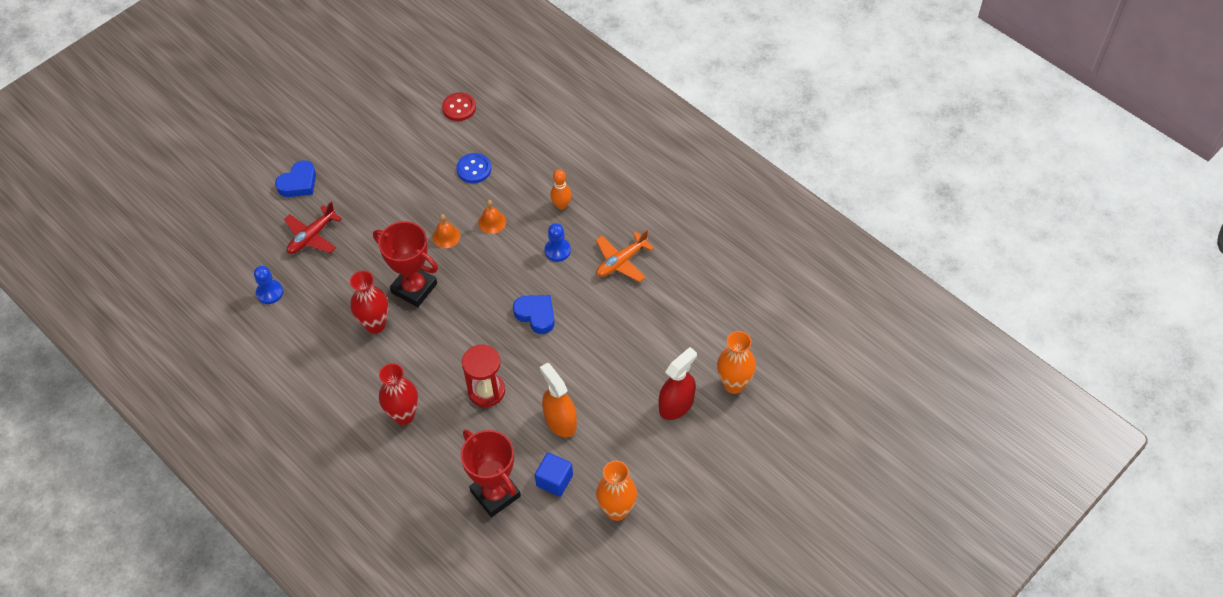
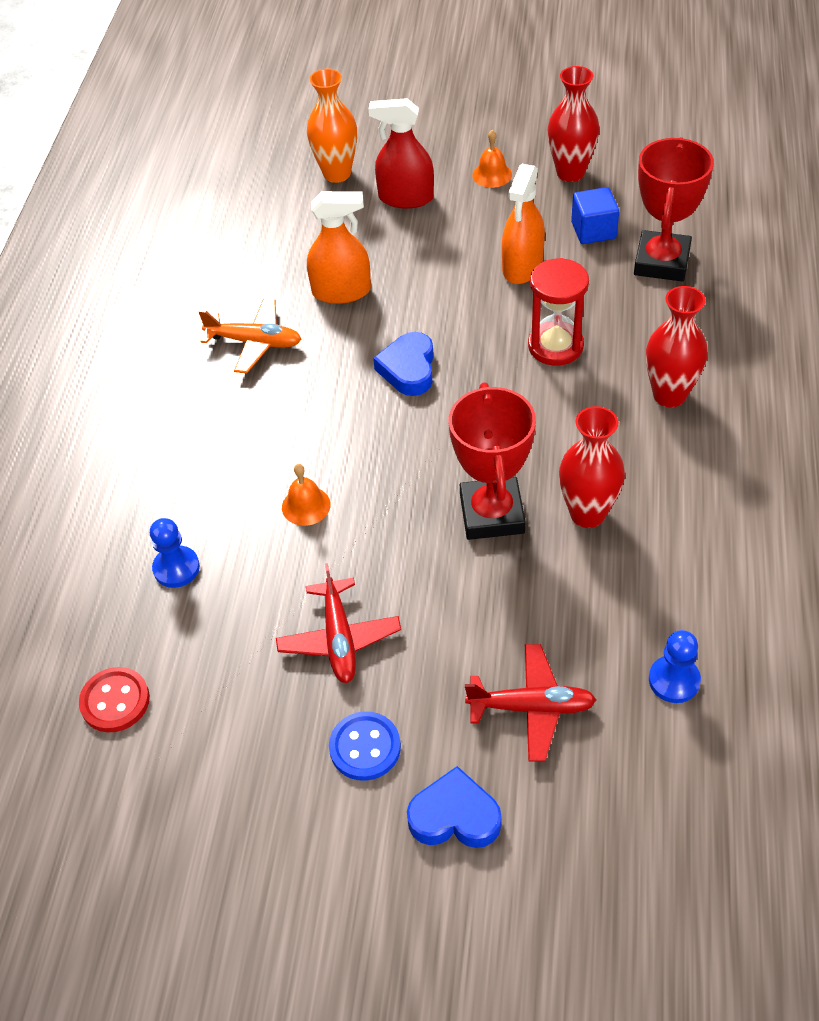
camera: 125 degrees left, 5 degrees down
orange bell [432,214,461,248] -> orange bell moved to [472,130,512,188]
blue button [456,153,491,183] -> blue button moved to [329,711,401,781]
blue pawn [545,223,571,262] -> blue pawn moved to [150,518,200,588]
orange bowling pin [550,169,572,210] -> none
orange vase [596,460,637,521] -> red vase [548,66,599,182]
none -> red plane [276,563,401,683]
none -> orange spray bottle [307,191,371,304]

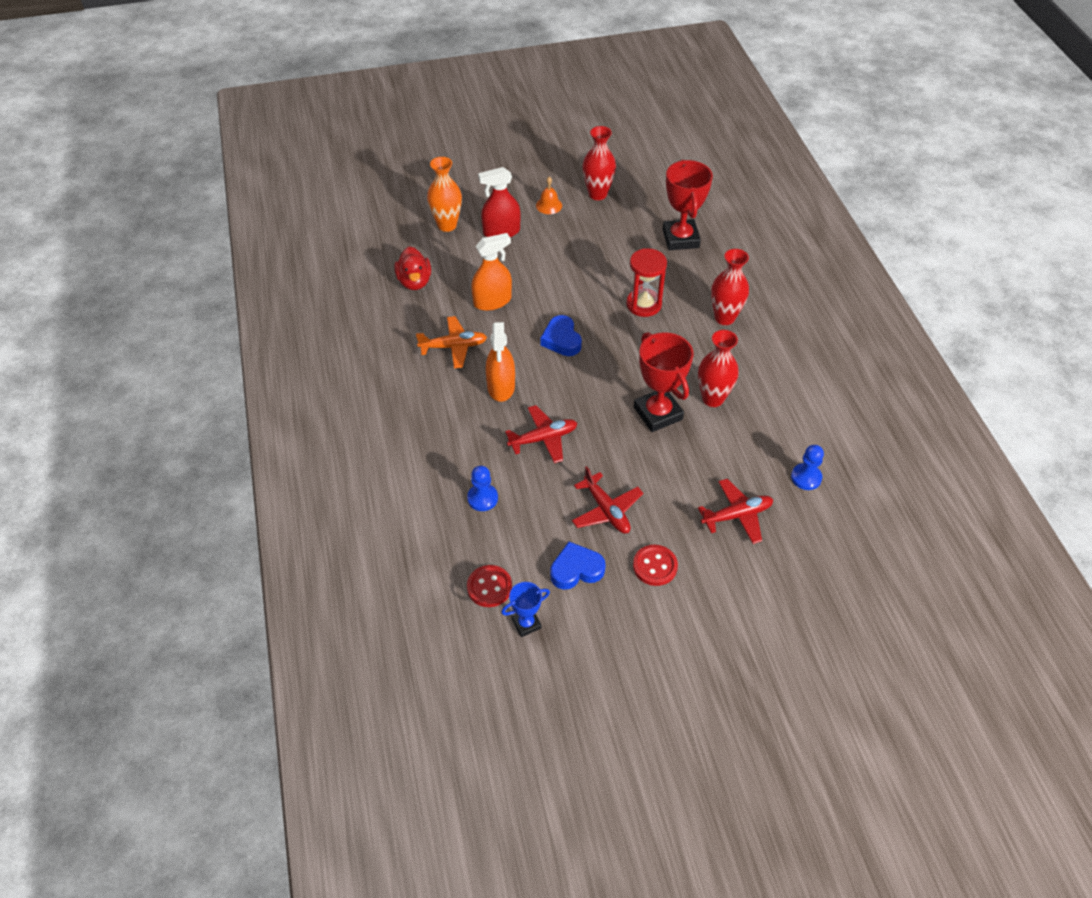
camera: 25 degrees left, 0 degrees up
orange bell [282,464,331,526] -> red plane [505,405,577,463]
blue button [329,711,401,781] -> red button [633,545,678,586]
blue heart [407,766,502,848] -> blue heart moved to [550,542,606,590]
orange spray bottle [502,164,545,284] -> orange spray bottle moved to [486,322,515,402]
blue cube [571,187,619,244] -> none
none -> red duck [395,246,431,290]
none -> blue trophy [501,582,550,637]

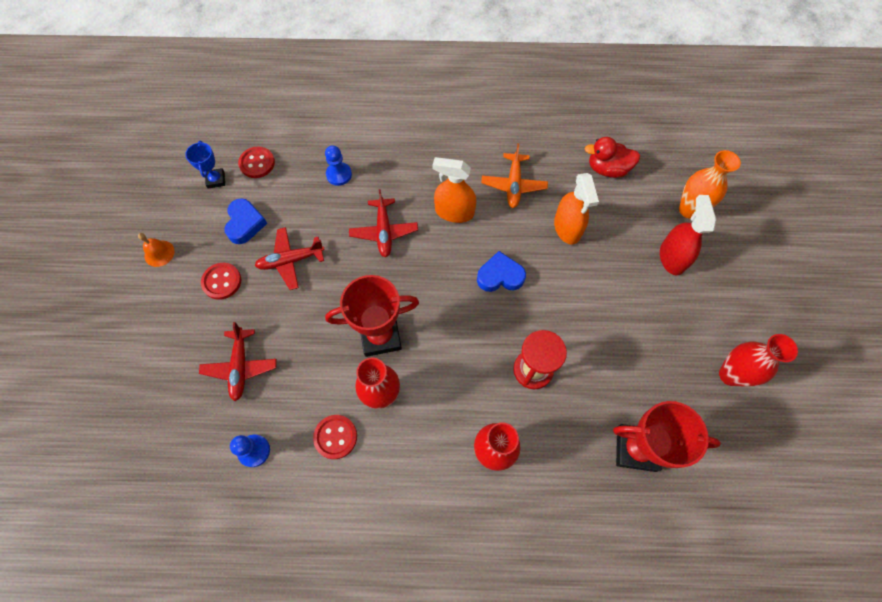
camera: 105 degrees right, 15 degrees up
orange bell [536,177,562,214] -> orange bell moved to [138,233,175,267]
none -> red button [313,415,357,459]

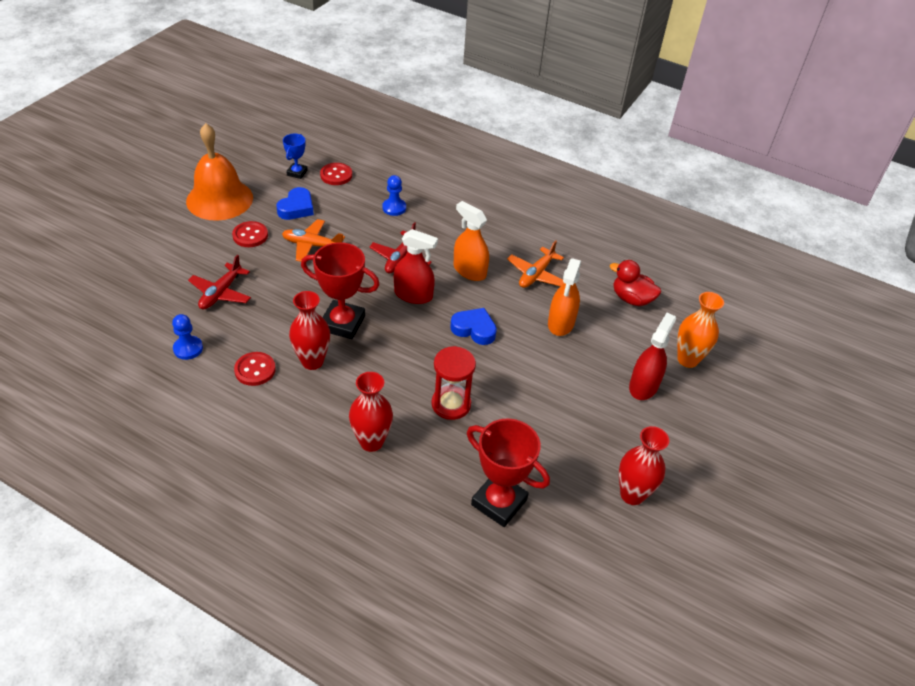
camera: 25 degrees right, 20 degrees down
orange bell [138,233,175,267] -> orange bell [186,123,253,221], size x2.49
red plane [255,227,325,290] -> orange plane [282,219,345,262]
none -> red spray bottle [394,229,438,304]

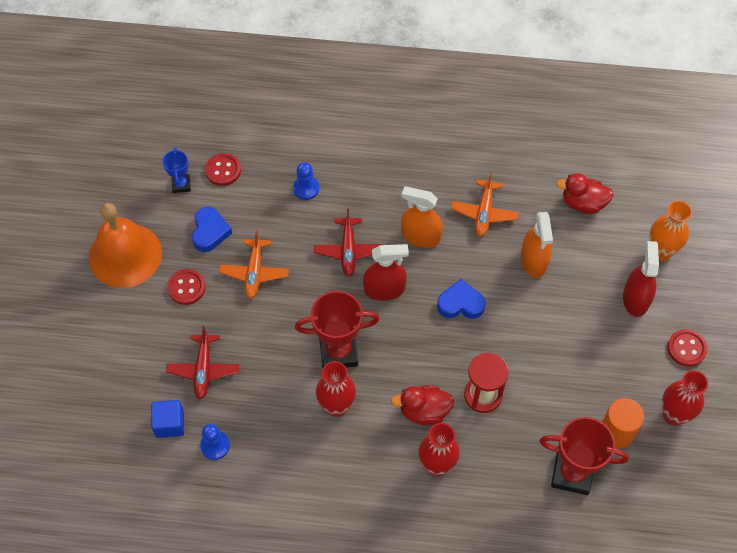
camera: 20 degrees left, 15 degrees up
red button [234,352,276,386] -> red button moved to [667,329,708,367]
orange plane [282,219,345,262] -> orange plane turned 75 degrees counterclockwise [219,230,289,299]
none -> blue cube [151,400,184,438]
none -> red duck [391,385,454,425]
none -> orange cylinder [602,398,644,449]

